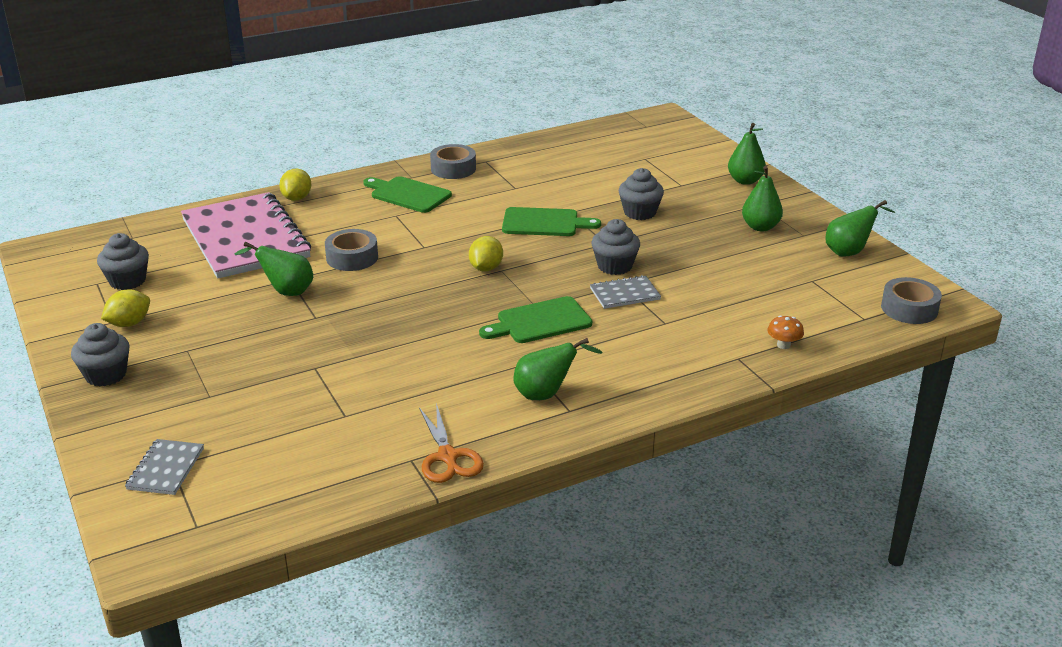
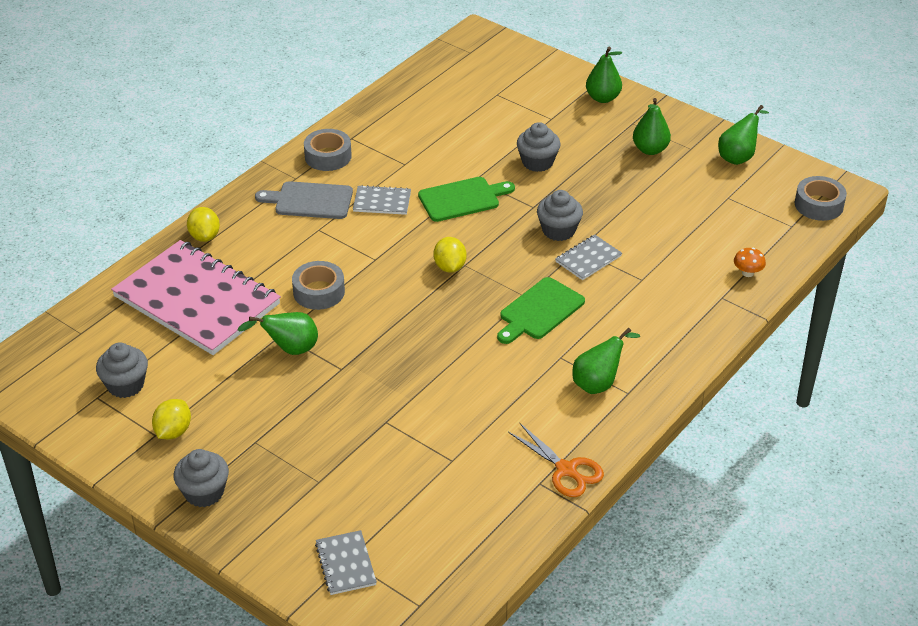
camera: 25 degrees left, 10 degrees up
green cutting board [363,176,452,213] -> grey cutting board [255,181,353,219]
none -> grey notebook [353,185,411,215]

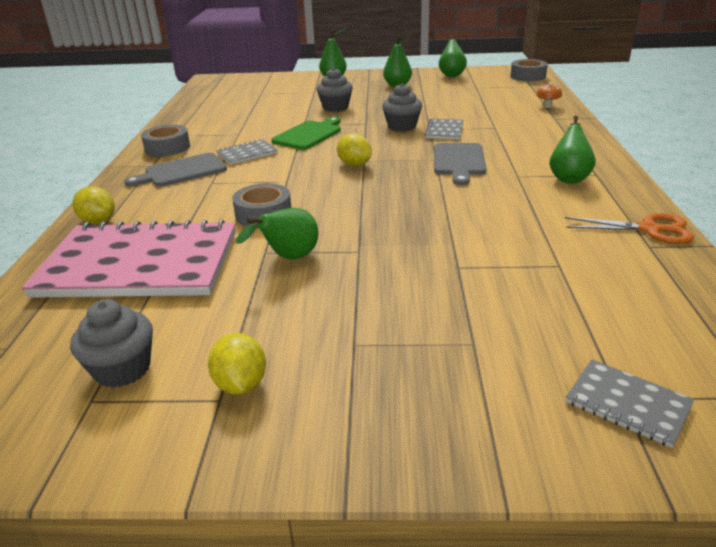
camera: 35 degrees left, 10 degrees down
grey cupcake [173,449,229,507] -> none
green cutting board [497,277,585,344] -> grey cutting board [434,143,487,185]

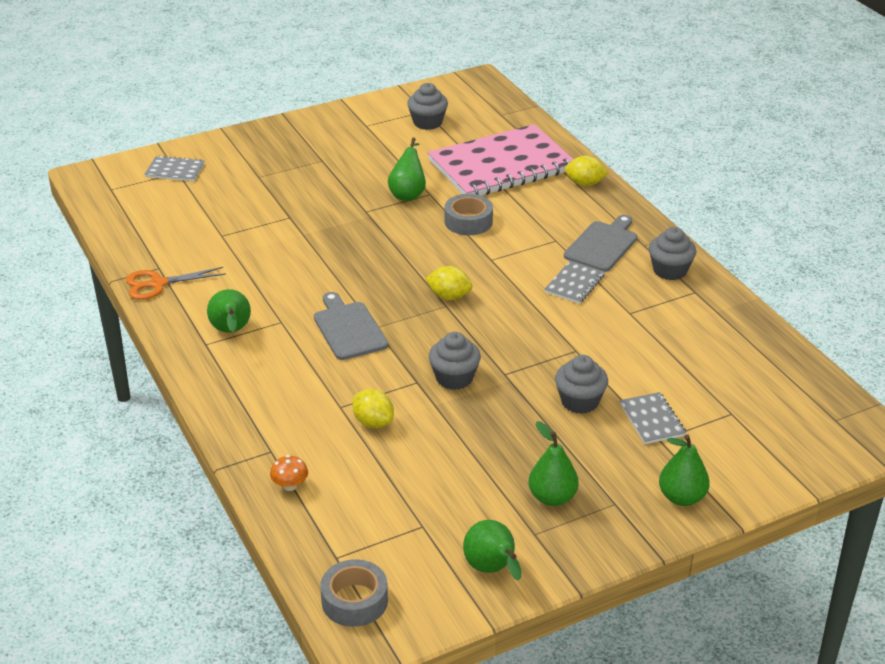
camera: 150 degrees right, 5 degrees up
grey tape [141,125,190,157] -> grey cupcake [649,227,696,280]
yellow lemon [208,333,266,395] -> yellow lemon moved to [352,389,394,428]
green cutting board [271,117,341,150] -> none
grey notebook [425,119,463,140] -> grey notebook moved to [620,392,686,444]

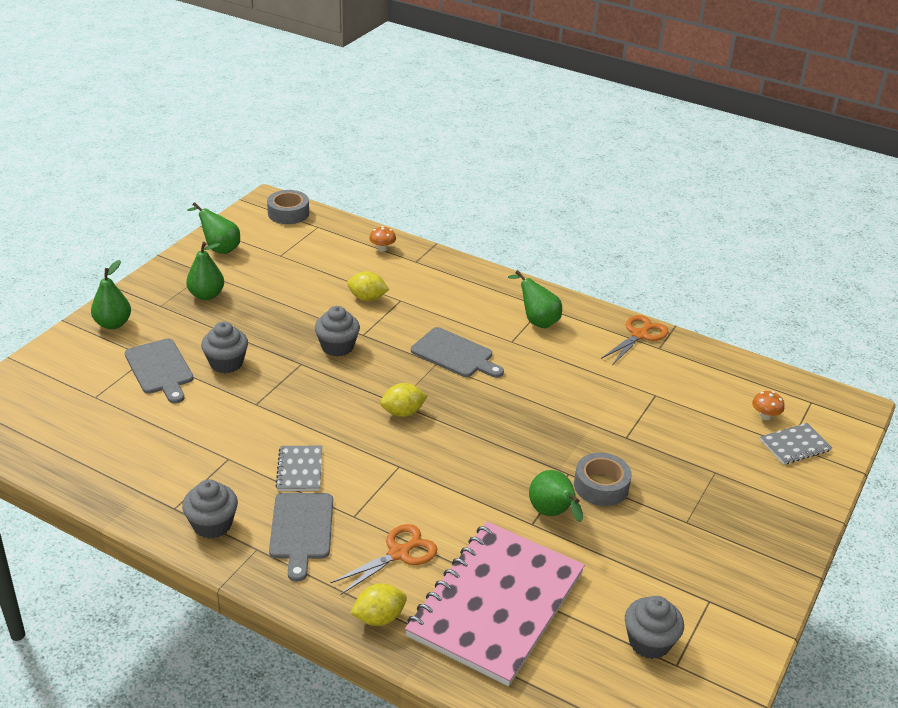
camera: 145 degrees right, 0 degrees up
grey tape [444,194,493,235] -> grey tape moved to [574,453,632,506]
grey notebook [620,392,686,444] -> grey cutting board [124,338,194,403]
none -> orange scissors [330,524,437,594]
none -> orange mushroom [752,391,784,420]

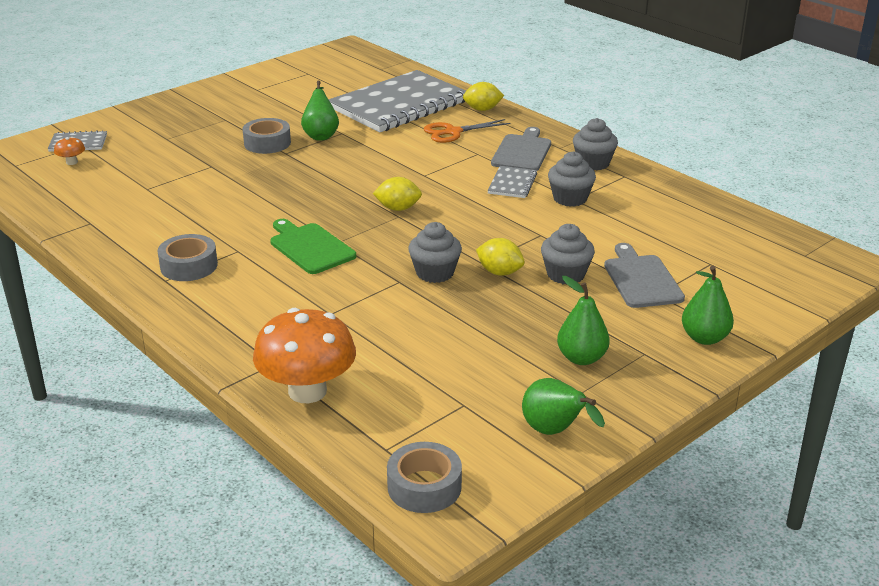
camera: 160 degrees left, 5 degrees down
yellow lemon [347,271,389,301] -> yellow lemon moved to [476,238,525,276]
orange mushroom [369,226,396,252] -> orange mushroom [253,308,356,403], size x2.43
pink notebook [405,522,585,686] -> grey notebook [328,70,466,132]
grey cutting board [411,327,504,378] -> green cutting board [270,219,356,274]
green pear [508,270,562,328] -> grey tape [158,234,218,281]
orange scissors [601,315,669,365] -> none
grey cupcake [625,596,684,659] -> grey cupcake moved to [548,151,596,207]

